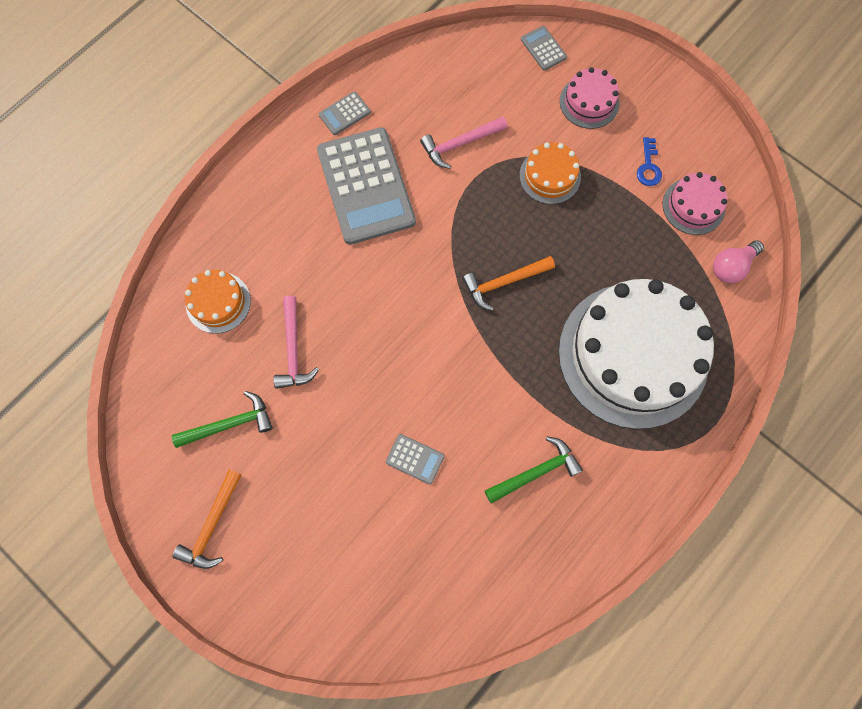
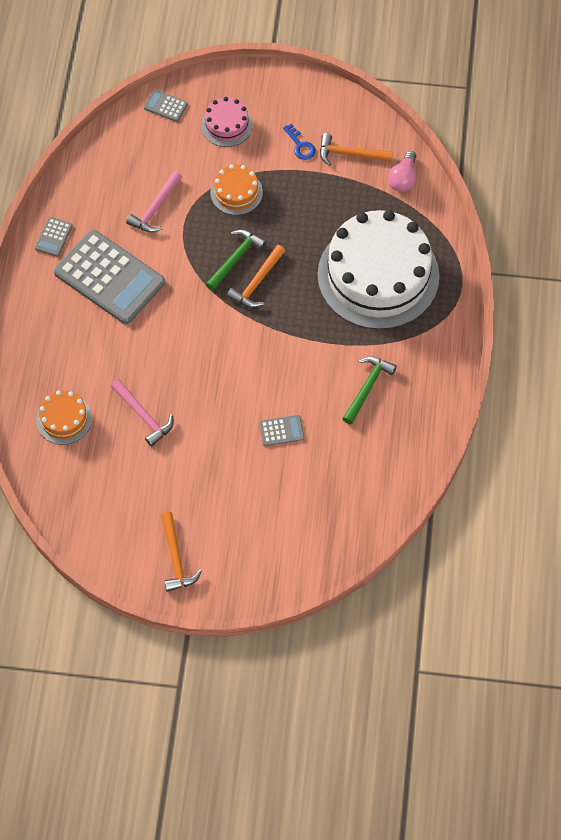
camera: 35 degrees left, 10 degrees down
green hammer [172,391,273,448] -> green hammer moved to [206,230,267,291]
pink cake [663,172,728,235] -> orange hammer [320,133,393,166]

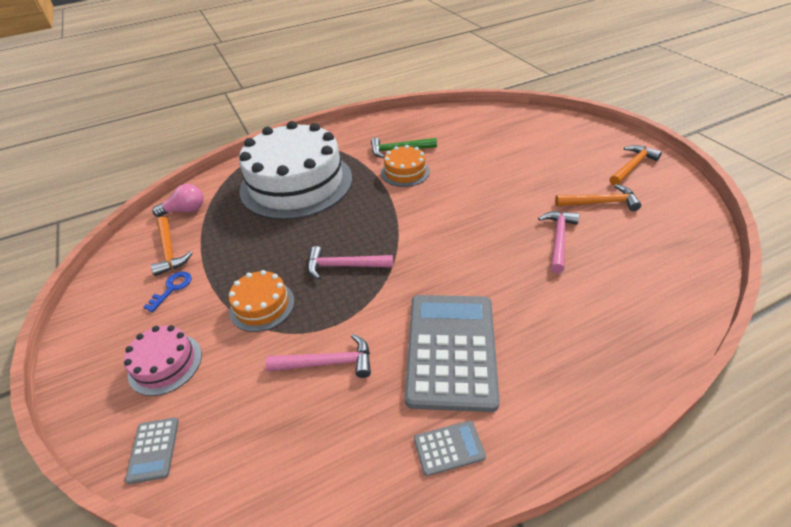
camera: 120 degrees left, 20 degrees down
orange cake [36,390,92,445] -> orange cake moved to [381,145,430,187]
green hammer [206,230,267,291] -> pink hammer [308,246,393,279]
orange hammer [227,245,285,308] -> orange hammer moved to [555,184,641,211]
grey calculator [259,415,304,446] -> none

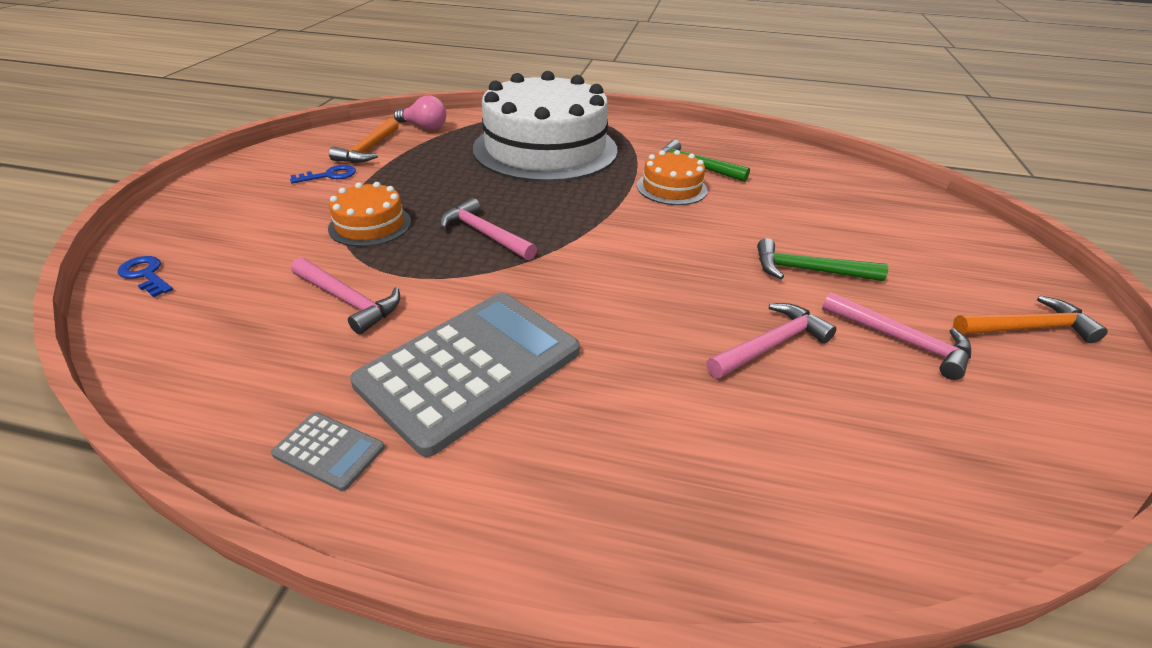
camera: 35 degrees right, 5 degrees down
pink cake [124,325,202,396] -> none
grey calculator [125,417,179,484] -> blue key [118,256,173,297]
orange hammer [555,184,641,211] -> pink hammer [822,292,971,380]
none -> green hammer [757,238,888,281]

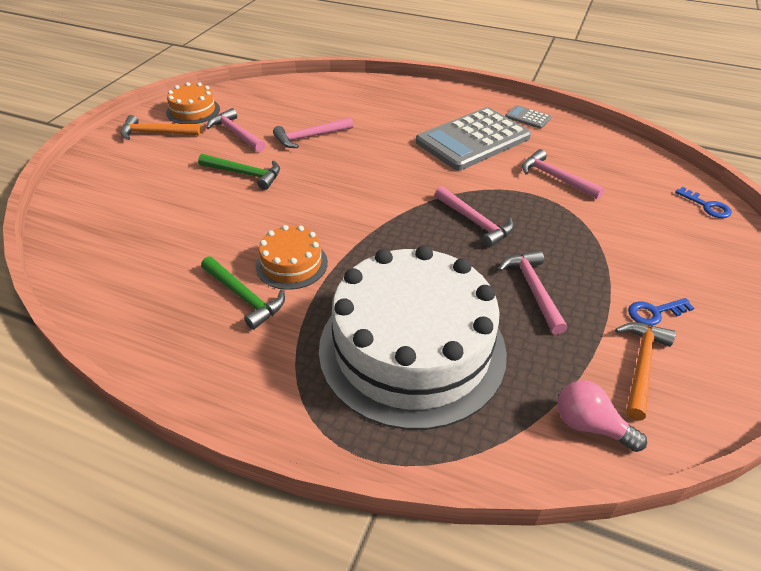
camera: 170 degrees left, 5 degrees up
orange cake [328,182,411,247] -> orange cake moved to [166,82,220,124]
none -> pink hammer [498,250,567,335]

